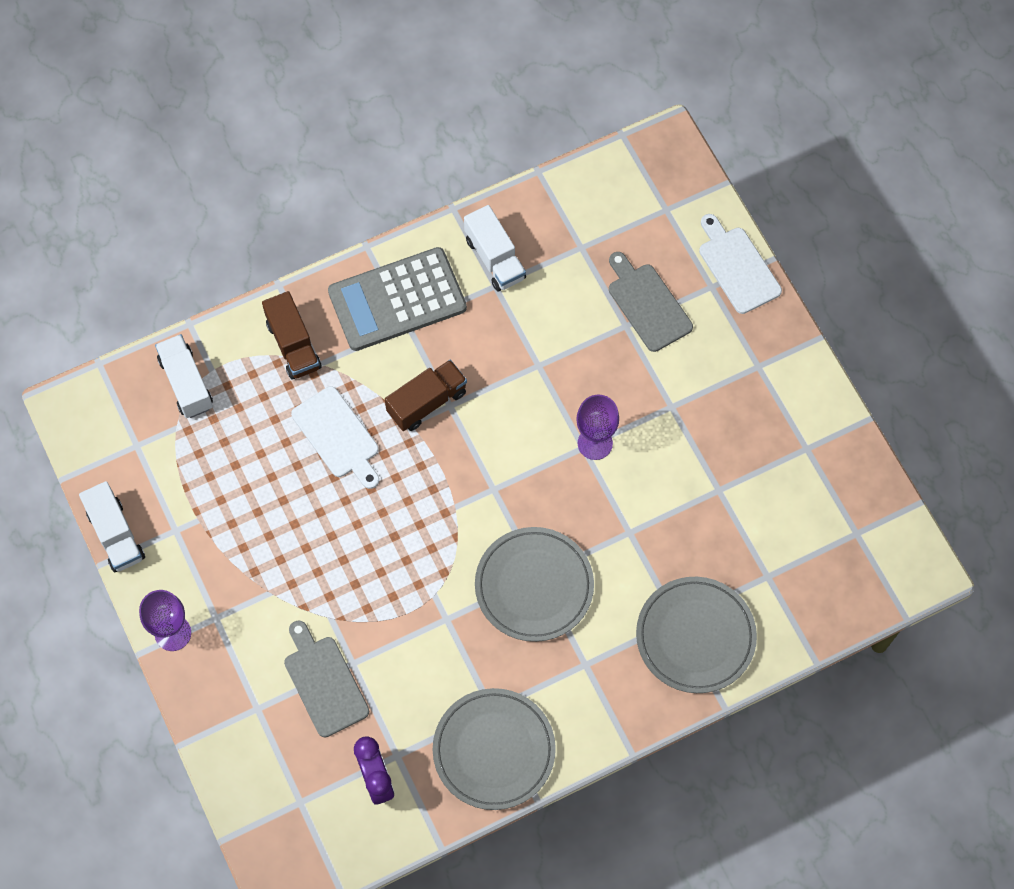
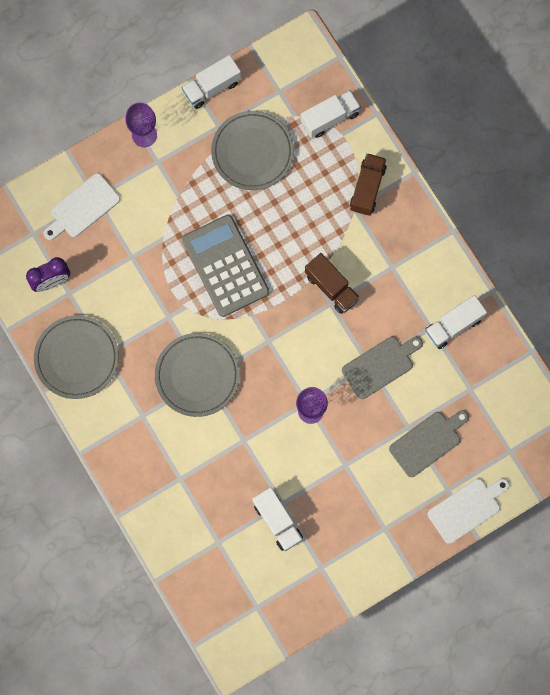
camera: 85 degrees right, 10 degrees up
brown truck [262,291,322,380] -> brown truck turned 135 degrees clockwise [350,153,387,216]
grey cutting board [284,620,369,738] -> grey cutting board moved to [342,337,423,399]
white cutting board [291,386,379,489] -> white cutting board moved to [44,173,120,240]
grey calculator [328,247,467,351] -> grey calculator moved to [182,215,269,317]
grey plate [636,577,757,693] -> grey plate moved to [211,111,294,190]
none -> white truck [252,487,303,551]

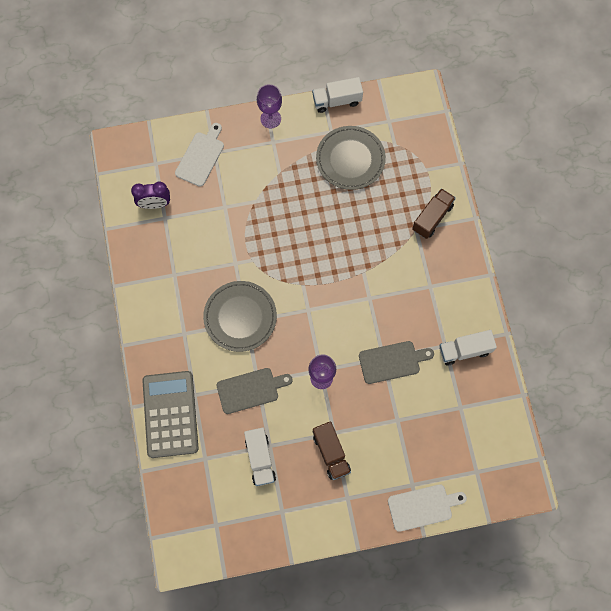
camera: 20 degrees right, 5 degrees down
grey plate [34,315,119,399] -> none
white cutting board [44,173,120,240] -> white cutting board turned 135 degrees clockwise [175,123,224,187]
grey calculator [182,215,269,317] -> grey calculator moved to [142,371,199,458]
white truck [301,90,361,138] -> none
brown truck [305,253,360,314] -> brown truck moved to [313,421,351,480]
grey cutting board [389,410,469,477] -> grey cutting board moved to [217,368,292,414]

